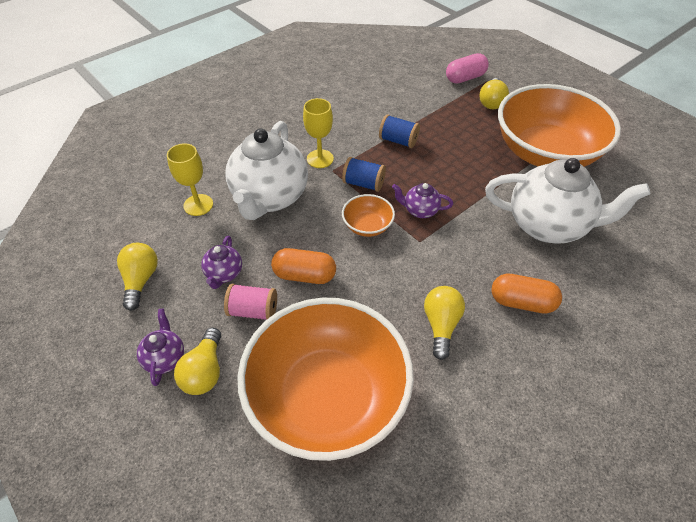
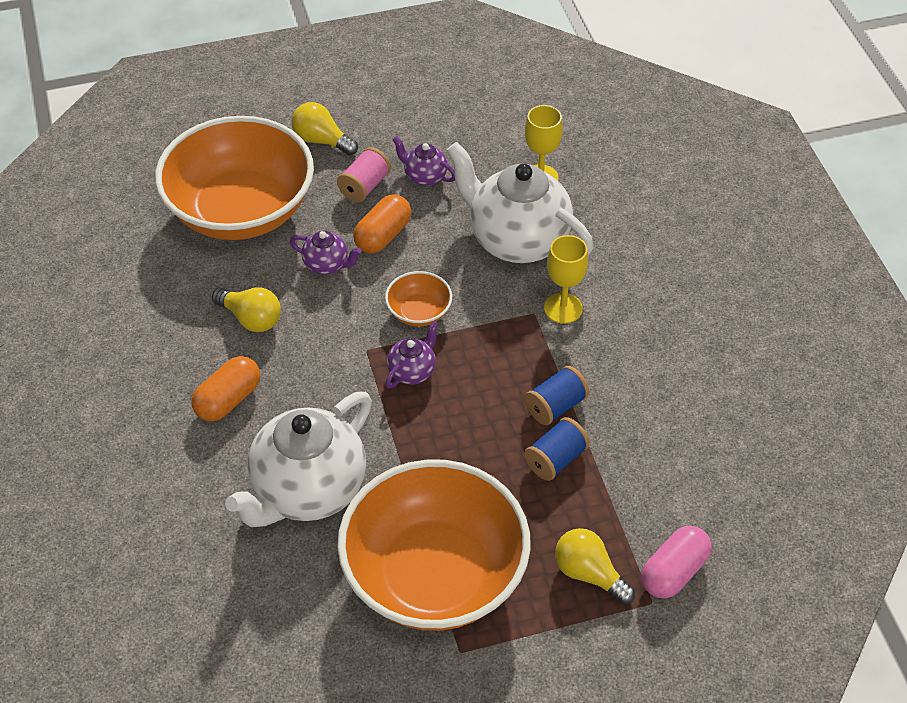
camera: 115 degrees right, 0 degrees up
yellow light bulb [117,243,158,311] -> none
purple teapot [137,309,184,386] -> purple teapot moved to [290,231,362,275]
blue spool [342,157,386,192] -> blue spool moved to [524,417,590,481]
pink capsule [446,53,489,84] -> pink capsule turned 45 degrees clockwise [641,526,712,599]

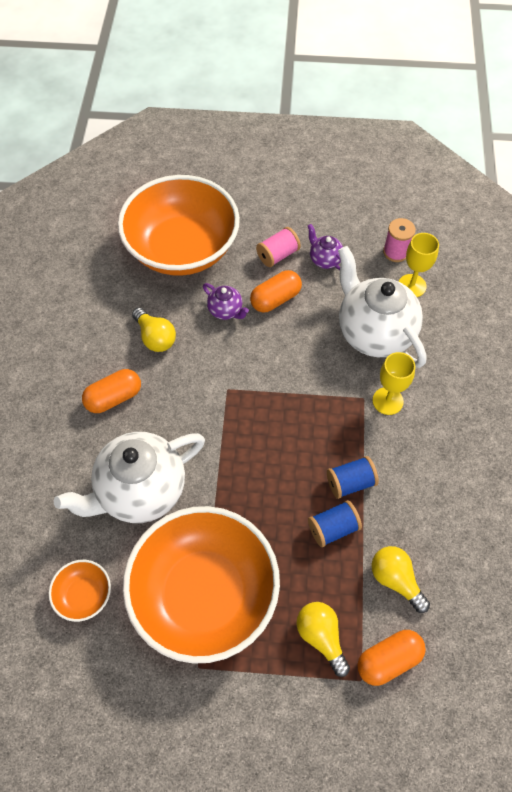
camera: 20 degrees right, 10 degrees up
yellow light bulb [292,102,358,155] -> yellow light bulb moved to [371,546,430,613]
orange bowl [385,271,452,327] -> orange bowl moved to [49,560,111,622]
purple teapot [385,321,438,388] -> none
pink capsule [641,526,712,599] -> orange capsule [357,630,426,686]
none -> pink spool [383,218,416,262]

